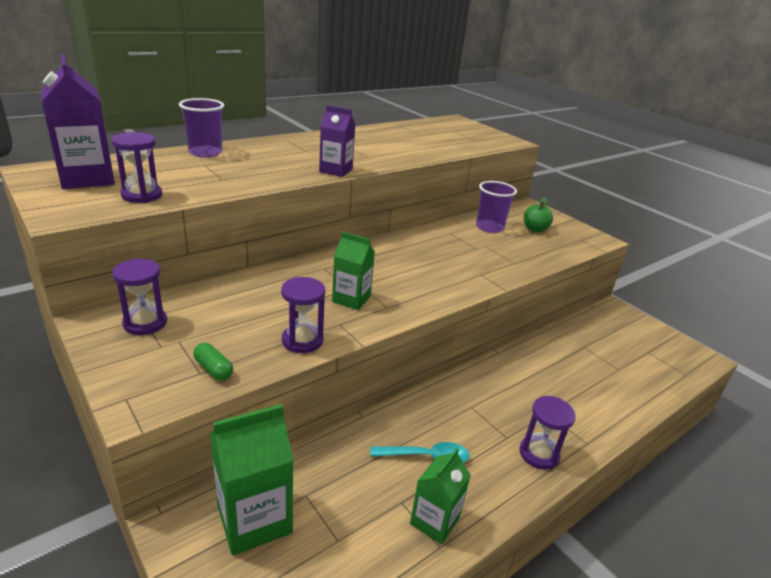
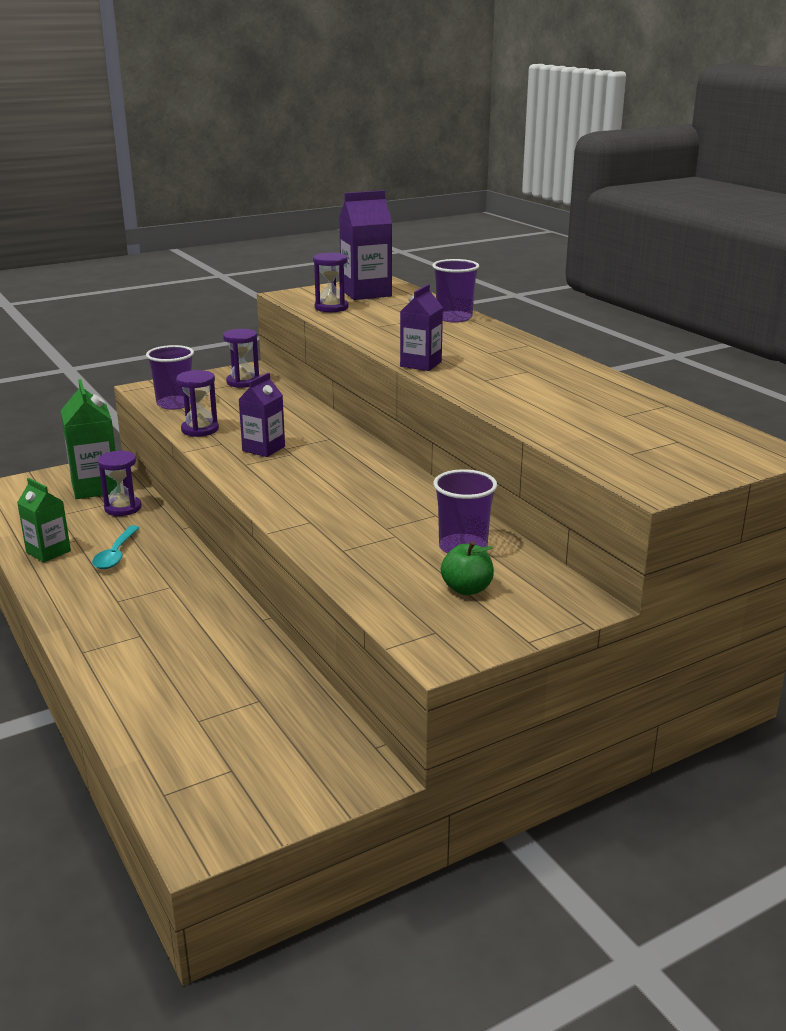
camera: 100 degrees right, 5 degrees down
green capsule [193,343,233,380] -> purple cup [146,345,194,410]
green carton [332,231,375,310] -> purple carton [238,373,285,457]
purple hourglass [520,396,576,470] -> purple hourglass moved to [98,450,142,516]

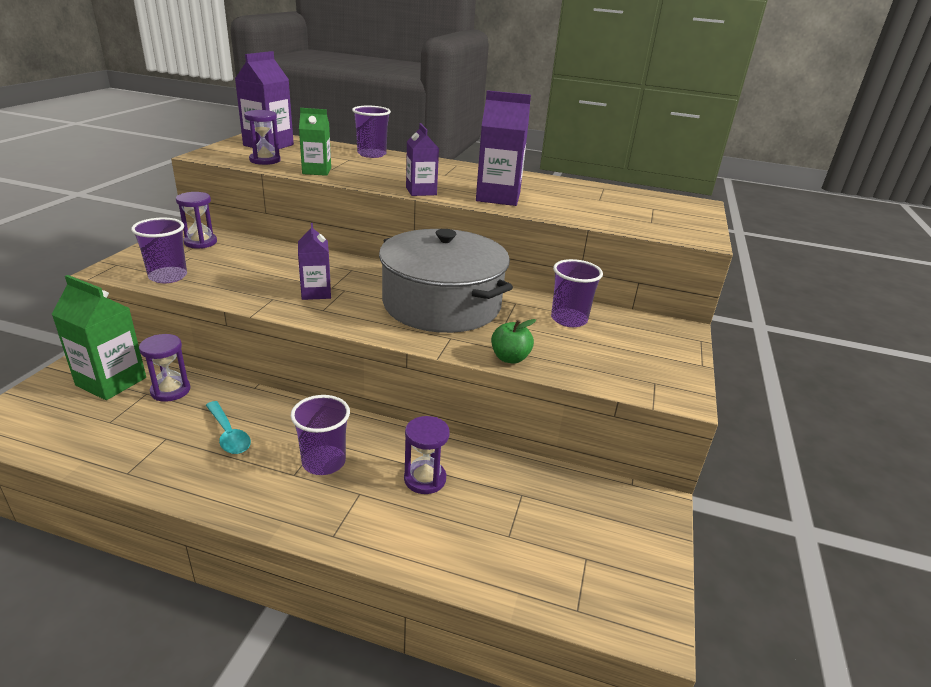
camera: 45 degrees left, 5 degrees up
green carton [17,478,71,562] -> green carton moved to [299,108,331,176]
purple hourglass [176,370,219,437] -> purple hourglass moved to [404,416,450,494]
green apple [441,541,494,595] -> green apple moved to [491,319,536,364]
none -> purple cup [290,395,350,475]
none -> grey pot [379,229,513,333]
none -> purple carton [476,90,531,206]

